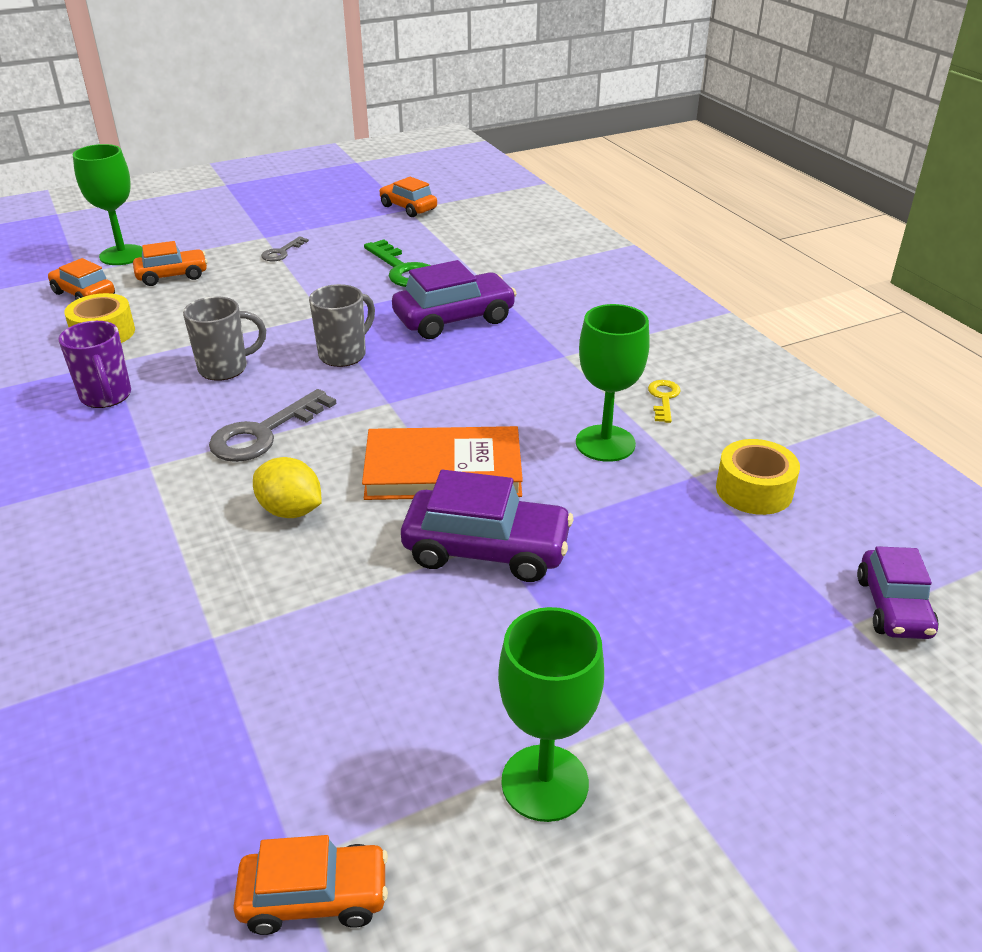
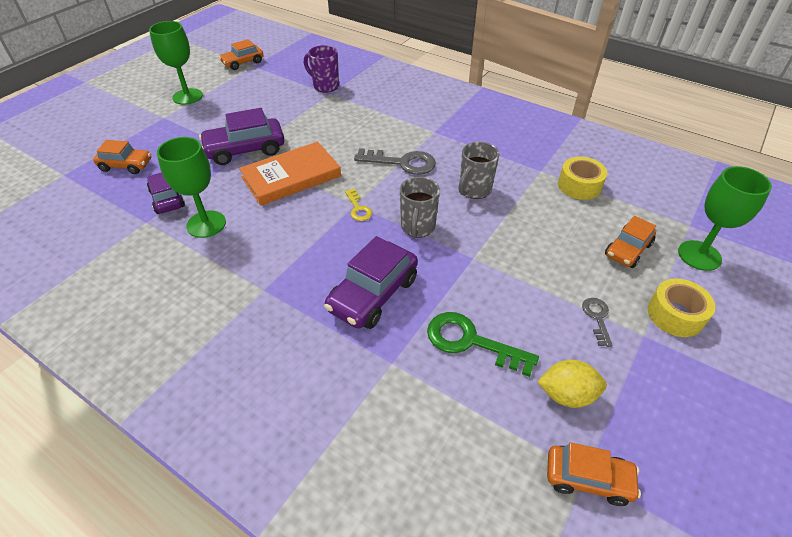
camera: 150 degrees right, 10 degrees up
orange car [48,258,115,300] -> orange car moved to [93,140,151,174]
purple mug [59,321,131,408] -> purple mug moved to [304,45,339,93]
grey key [209,389,336,462] -> grey key turned 90 degrees clockwise [354,148,436,175]
yellow lemon [253,457,322,518] -> yellow lemon moved to [537,360,607,408]
yellow key [648,380,681,423] -> yellow key moved to [345,189,372,221]
yellow tape [716,439,800,515] -> yellow tape moved to [648,278,716,337]
purple car [857,546,938,639] -> purple car moved to [147,172,185,214]

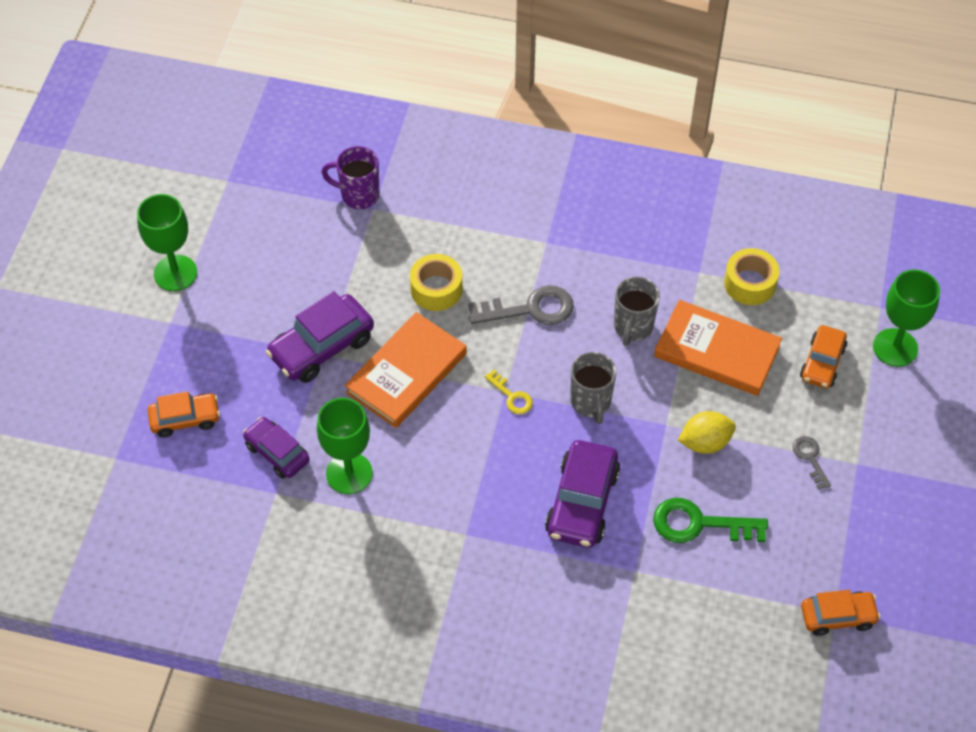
camera: 20 degrees left, 10 degrees up
orange car [219,39,263,70] -> none
yellow lemon [537,360,607,408] -> yellow lemon moved to [678,411,736,454]
yellow tape [648,278,716,337] -> yellow tape moved to [410,254,463,311]
none -> orange book [654,300,782,396]

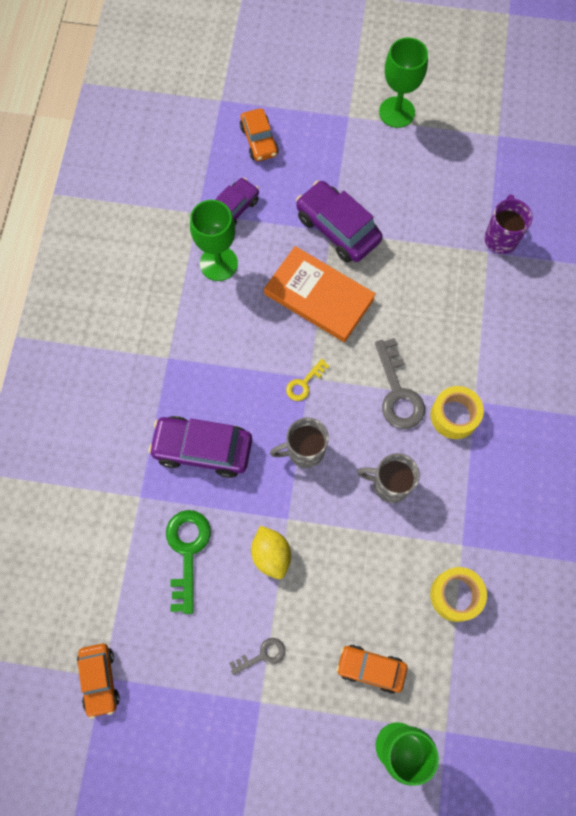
camera: 85 degrees right, 15 degrees up
yellow tape [410,254,463,311] -> yellow tape moved to [431,386,484,439]
orange book [654,300,782,396] -> none

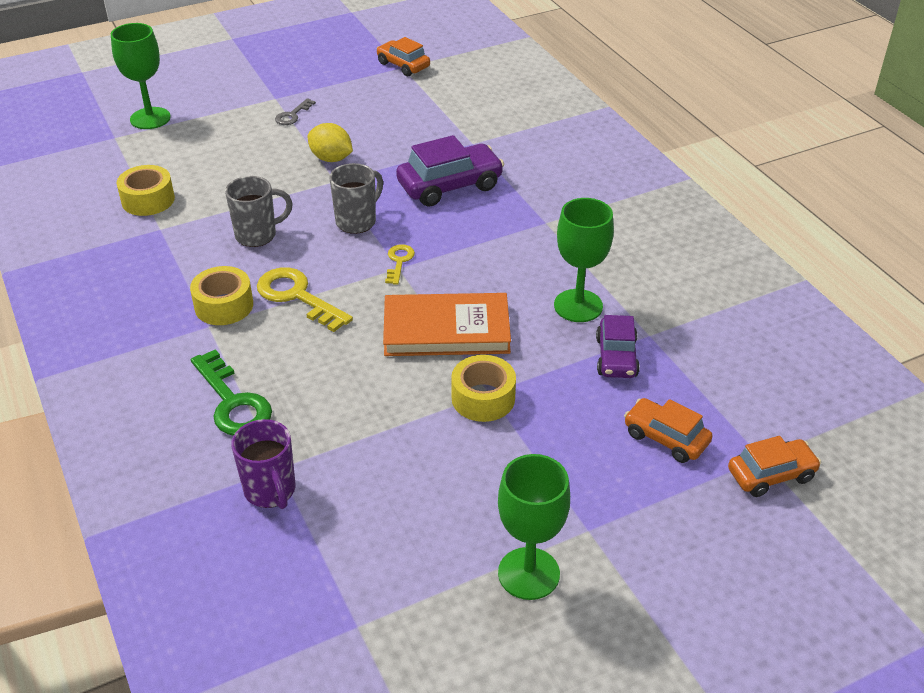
camera: 145 degrees right, 30 degrees down
green key [166,510,211,614] -> green key moved to [191,349,272,436]
purple car [296,180,383,262] -> yellow tape [451,355,516,422]
orange car [336,645,408,694] -> orange car moved to [728,436,821,497]
grey key [375,338,425,429] -> yellow key [257,267,353,332]

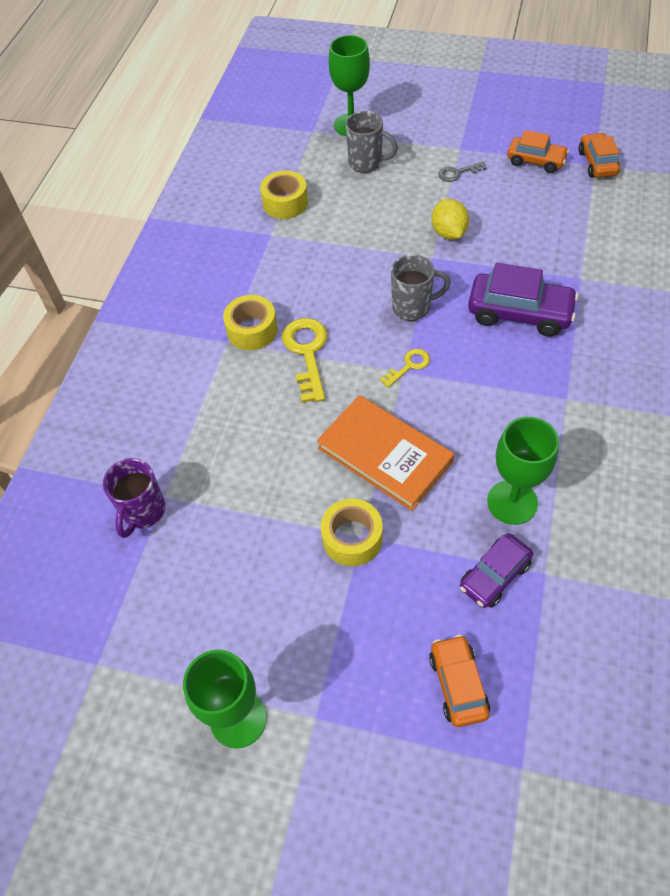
camera: 45 degrees right, 15 degrees up
green key [191,349,272,436] -> none
grey mug [225,176,293,247] -> grey mug moved to [345,111,398,173]
orange car [728,436,821,497] -> orange car moved to [507,130,569,173]

